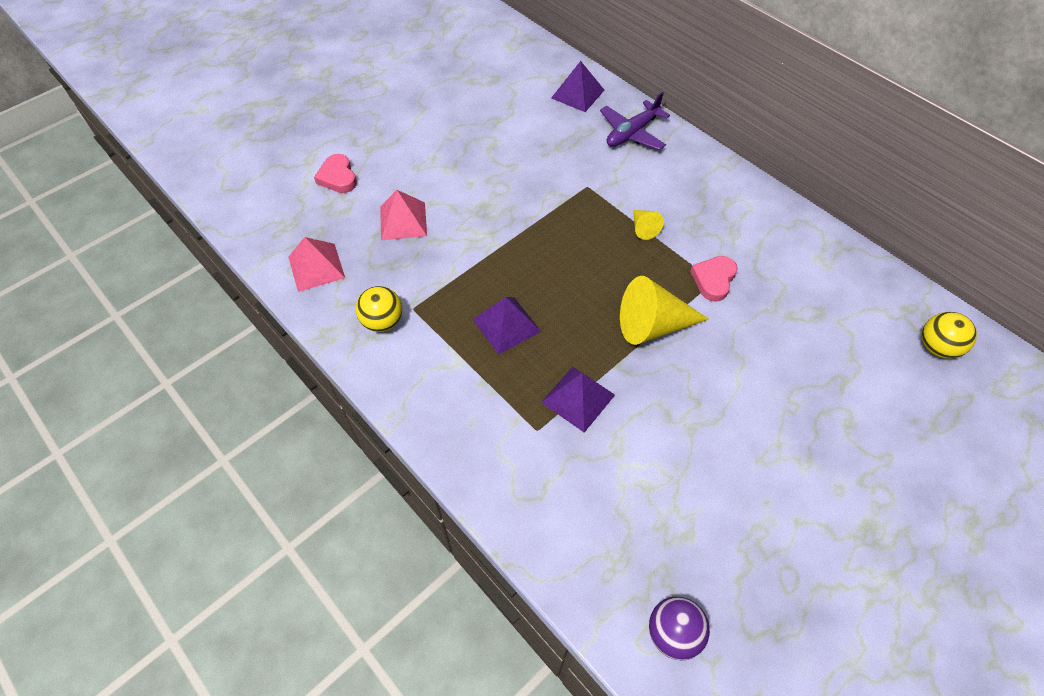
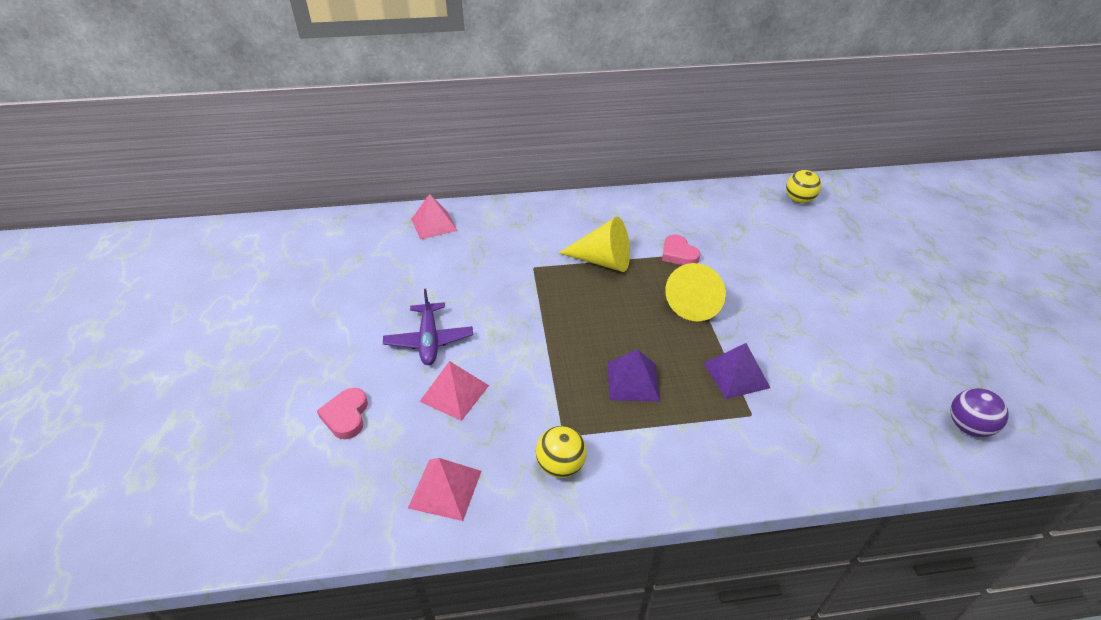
camera: 55 degrees left, 15 degrees down
pink heart [314,154,357,193] -> pink heart turned 75 degrees clockwise [317,388,368,439]
purple pyramid [551,61,604,112] -> pink pyramid [411,194,457,240]
purple plane [600,92,670,150] -> purple plane moved to [383,289,473,365]
yellow cone [633,210,664,240] -> yellow cone [559,217,630,272], size x2.00

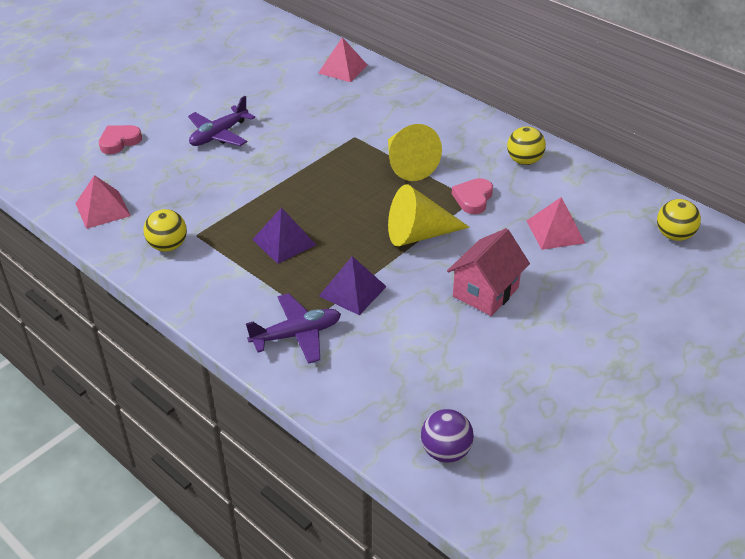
camera: 50 degrees right, 0 degrees up
pink pyramid [419,361,489,421] -> pink pyramid moved to [526,197,585,250]
none -> purple plane [246,293,341,364]
none -> pink house [447,228,530,316]
none -> yellow ball [507,127,546,165]

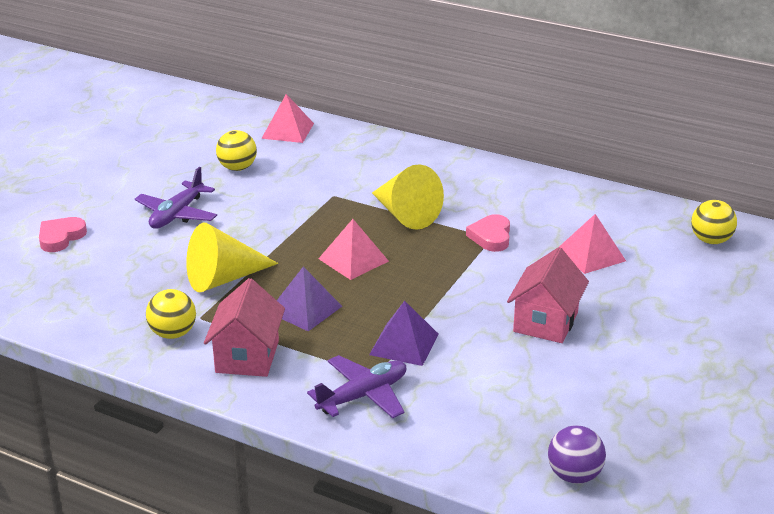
camera: 15 degrees left, 10 degrees down
pink pyramid [75,175,131,229] -> pink pyramid moved to [318,219,389,280]
yellow cone [388,184,470,246] -> yellow cone moved to [186,223,278,292]
yellow ball [507,127,546,165] -> yellow ball moved to [216,130,257,171]
none -> pink house [204,278,285,377]

